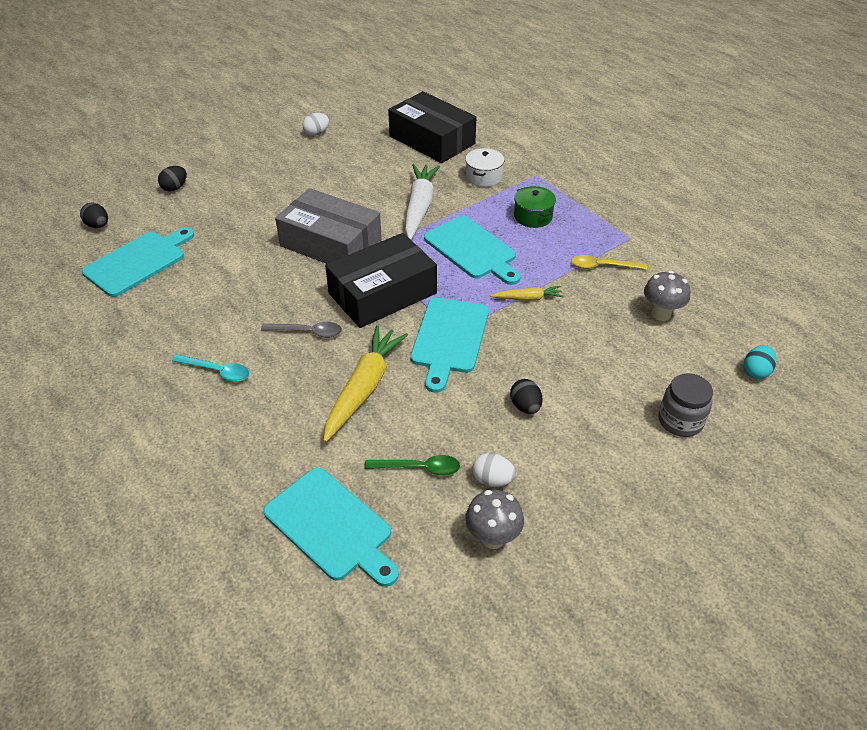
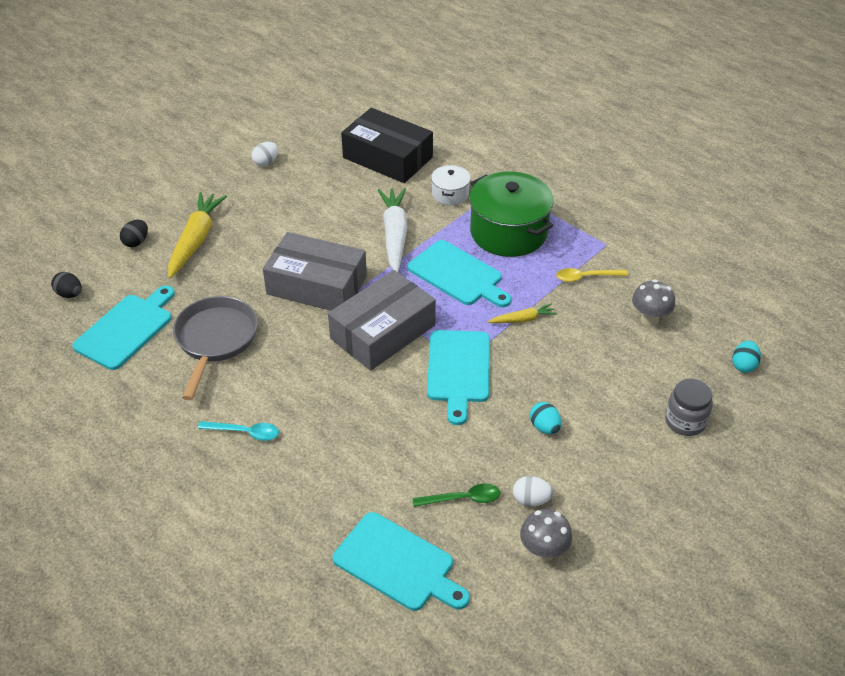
camera: 10 degrees left, 0 degrees up
grey spoon [261,322,342,338] -> none
yellow carrot [323,325,408,442] -> yellow carrot moved to [168,192,227,278]
black box [325,233,437,328] -> grey box [328,270,436,371]
black egg [510,379,543,414] -> turquoise egg [530,402,561,434]
green pot [514,186,556,228] -> green pot [470,171,554,257], size x2.02
none -> grey pan [173,296,258,400]

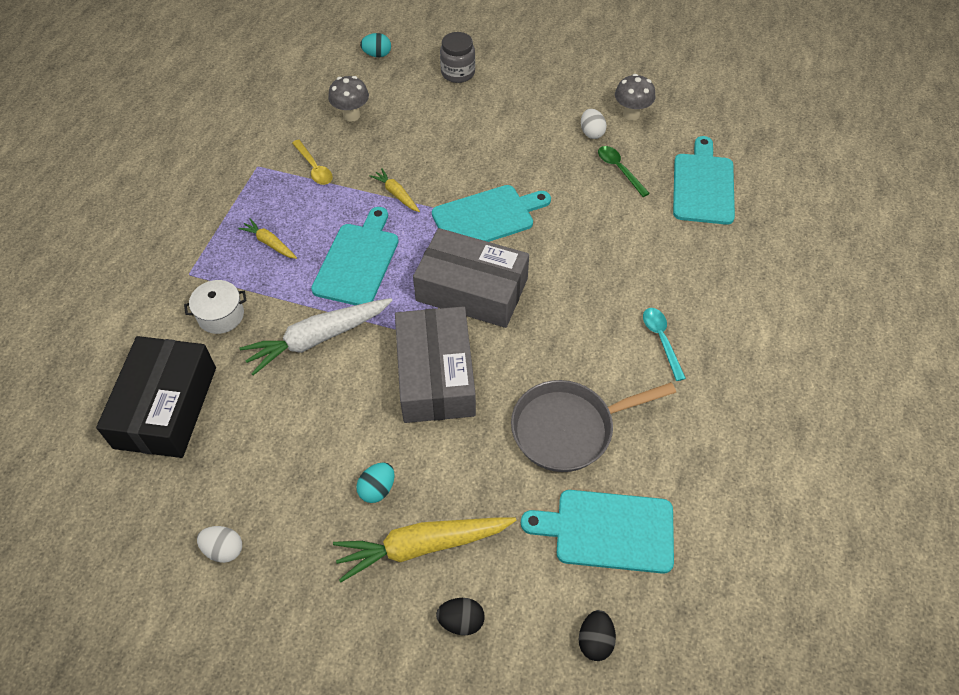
camera: 115 degrees left, 10 degrees up
green pot [470,171,554,257] -> yellow carrot [238,219,297,259]
turquoise egg [530,402,561,434] -> turquoise egg moved to [356,462,395,503]

